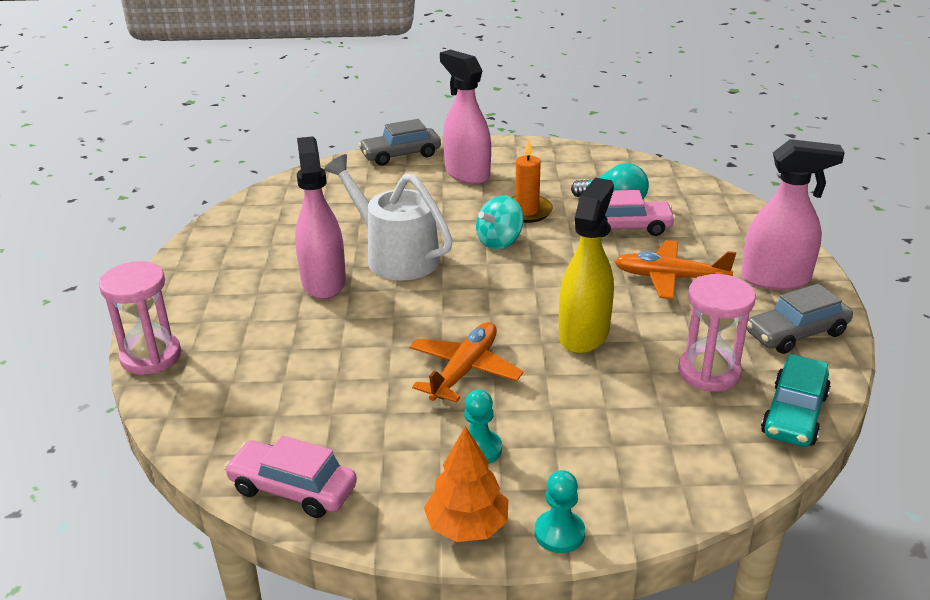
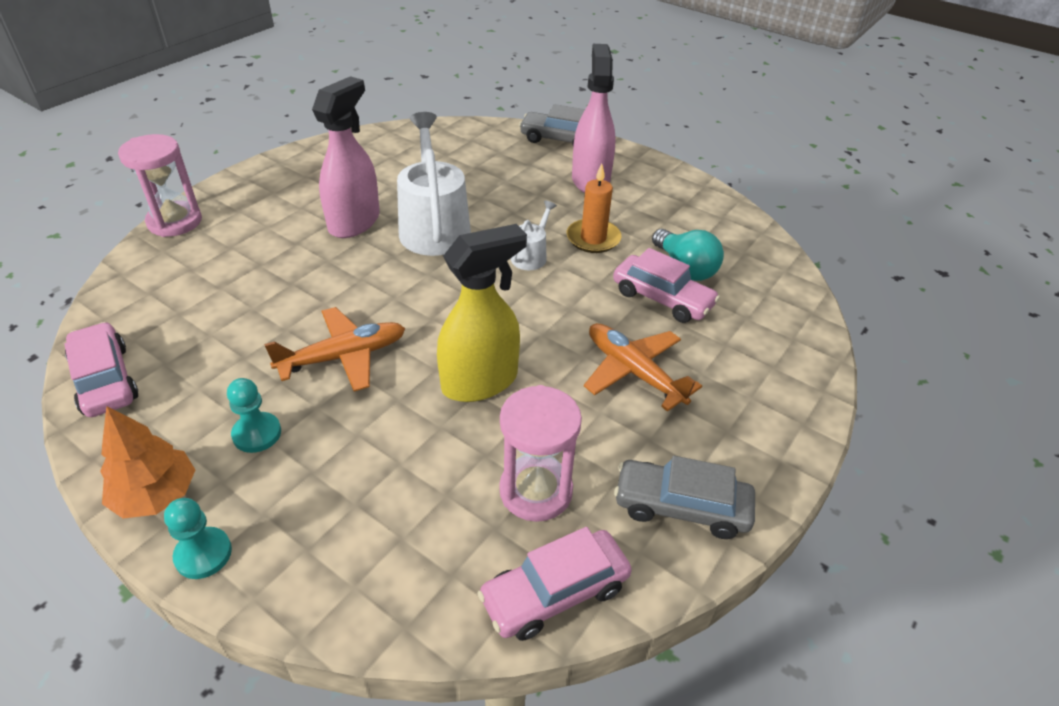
camera: 35 degrees right, 10 degrees up
turquoise spinning top [476,196,524,250] -> white watering can [511,200,557,270]
pink spray bottle [741,139,845,290] -> none
turquoise car [761,354,831,447] -> pink car [477,527,632,641]

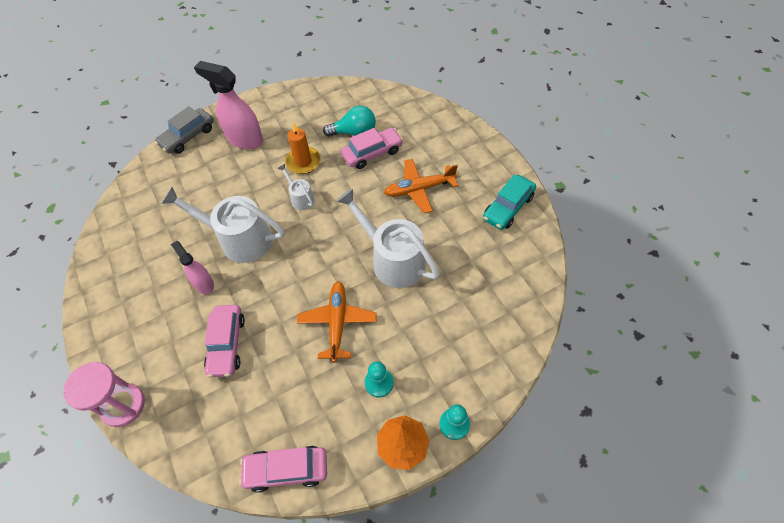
camera: 60 degrees left, 15 degrees up
pink spray bottle [312,76,380,238] -> pink spray bottle [171,241,214,294], size x0.59
yellow spray bottle [437,224,527,402] -> white watering can [336,188,440,288]
pink car [477,527,632,641] -> pink car moved to [204,305,245,378]
pink hourglass [499,385,582,522] -> none
grey car [614,456,755,539] -> turquoise car [483,175,536,230]

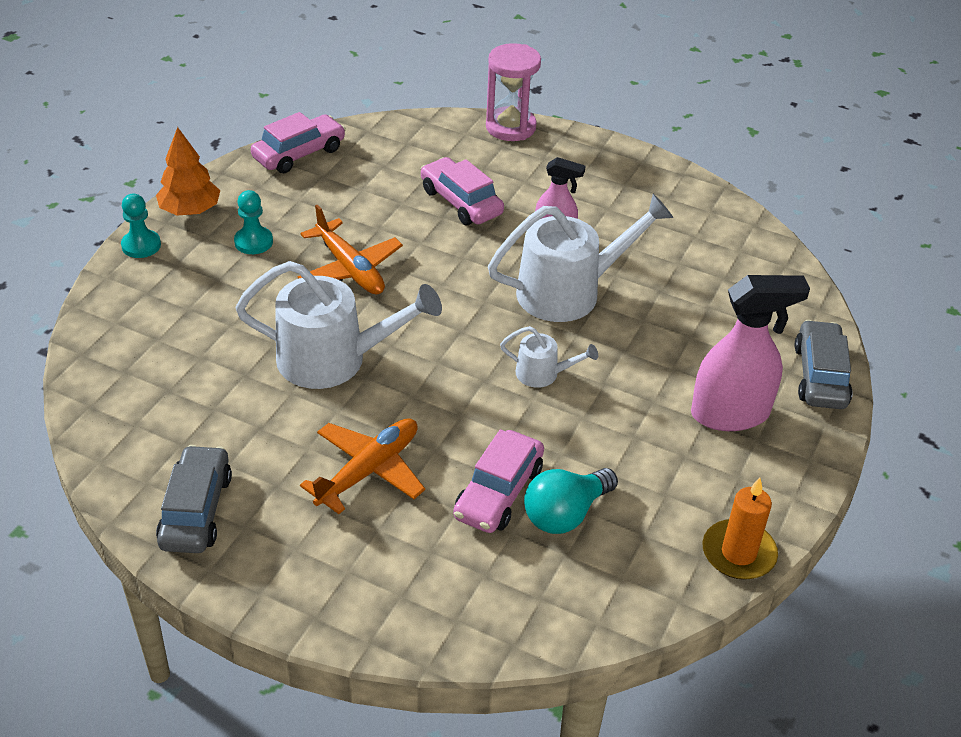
camera: 140 degrees right, 15 degrees down
orange candle [285,122,321,174] -> orange candle moved to [703,478,778,580]
turquoise car [483,175,536,230] -> grey car [156,445,232,553]

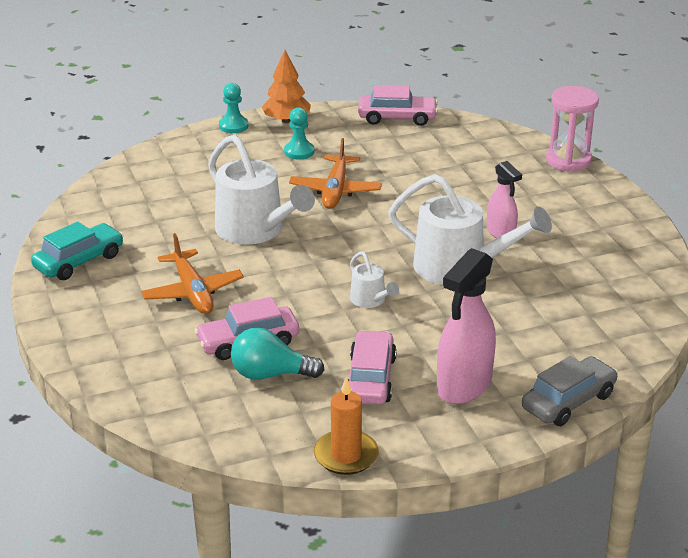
camera: 45 degrees right, 10 degrees down
grey car [156,445,232,553] -> turquoise car [31,221,124,280]
orange plane [300,418,425,514] -> orange plane turned 75 degrees clockwise [141,233,244,314]
pink car [421,157,504,225] -> pink car moved to [348,330,397,405]
pink spray bottle [691,275,810,431] -> pink spray bottle turned 90 degrees clockwise [437,248,496,404]

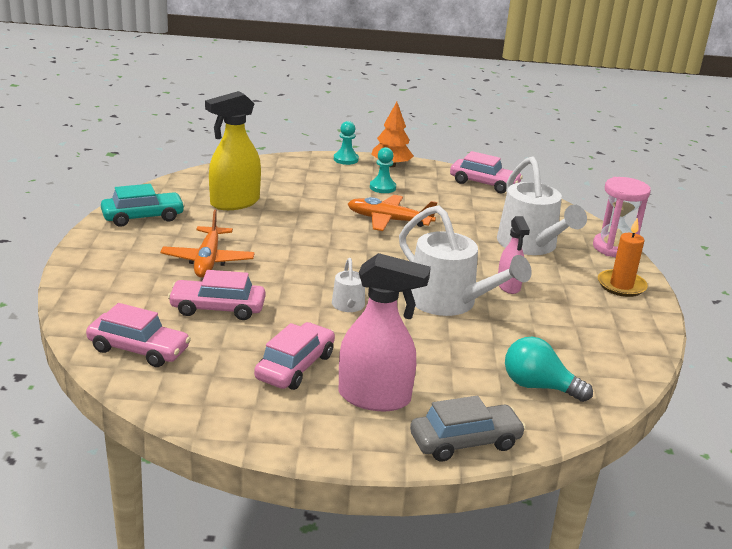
camera: 20 degrees right, 5 degrees down
white watering can [208,135,315,244] -> white watering can moved to [497,157,587,255]
turquoise light bulb [231,327,325,380] -> turquoise light bulb moved to [505,337,593,402]
orange plane [289,138,382,209] -> orange plane turned 75 degrees clockwise [348,195,437,231]
orange candle [314,377,379,475] -> orange candle moved to [598,217,648,297]
pink spray bottle [437,248,496,404] -> pink spray bottle turned 135 degrees counterclockwise [338,253,431,411]
none -> pink car [86,303,191,367]
none -> yellow spray bottle [205,91,261,210]

